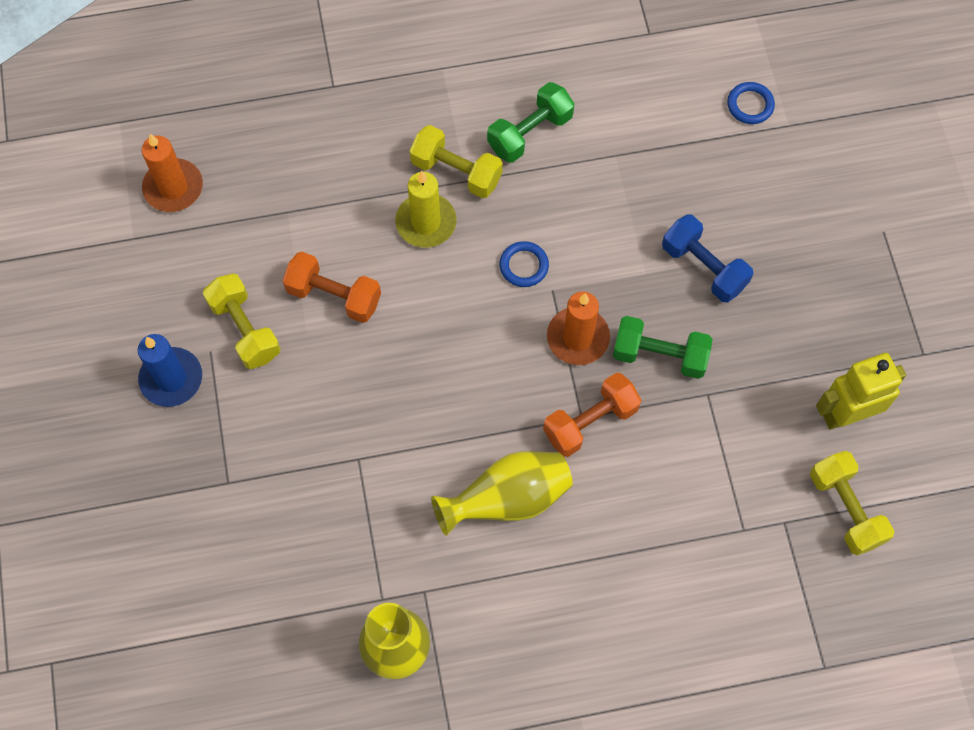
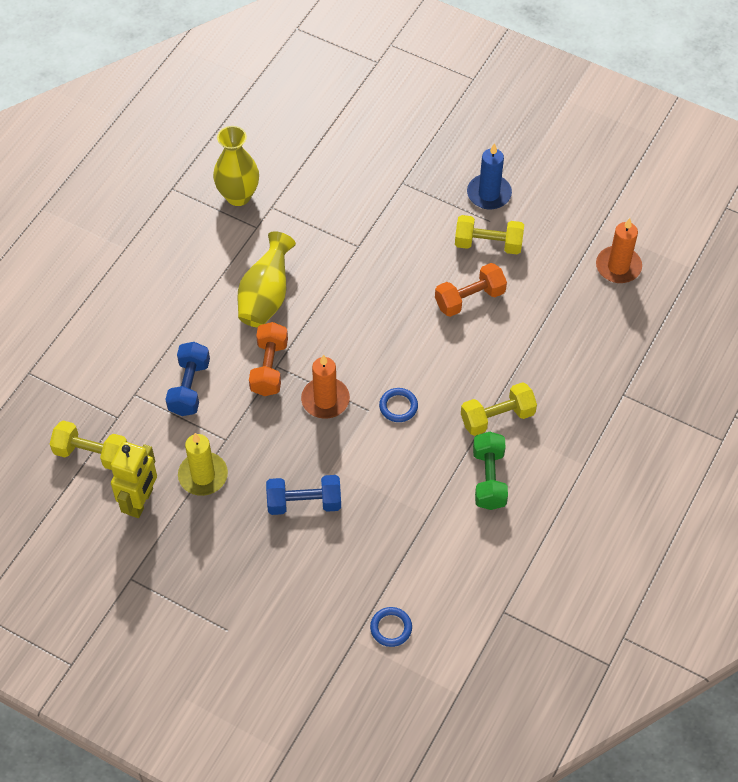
camera: 130 degrees right, 10 degrees down
yellow candle [395,171,457,248] -> yellow candle moved to [178,433,228,496]
green dumbbell [613,316,713,379] -> none
none -> blue dumbbell [165,342,210,416]

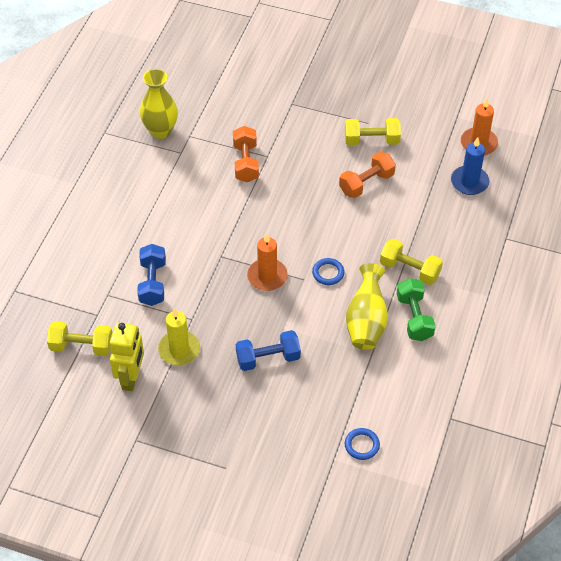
camera: 10 degrees left, 5 degrees down
yellow vase [238,231,296,327] -> yellow vase moved to [346,263,388,350]
orange dumbbell [249,322,288,396] -> orange dumbbell moved to [233,126,259,182]
yellow dumbbell [461,382,537,436] -> yellow dumbbell turned 60 degrees clockwise [380,239,443,285]
blue candle [467,143,512,210] -> blue candle moved to [451,137,489,195]

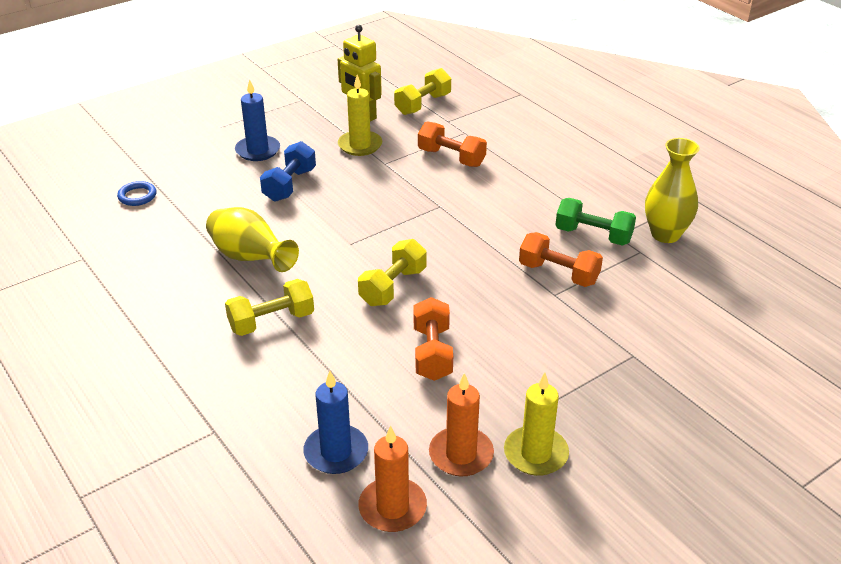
camera: 125 degrees right, 15 degrees down
blue dumbbell [137,244,166,306] -> orange dumbbell [418,121,487,167]
orange candle [247,234,288,291] -> orange candle moved to [429,373,494,476]
blue ring [312,258,344,285] -> none
yellow dumbbell [345,118,401,145] -> yellow dumbbell moved to [358,239,426,306]
green dumbbell [397,278,436,341] -> green dumbbell moved to [555,198,636,246]
none -> blue candle [235,79,280,161]
none -> yellow candle [504,372,569,476]

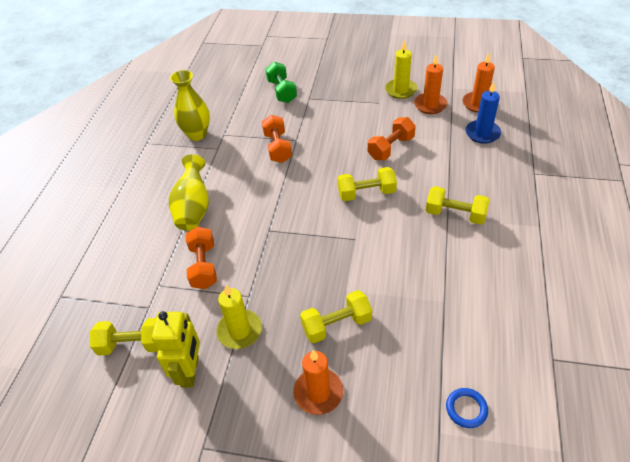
camera: 130 degrees left, 10 degrees up
yellow vase [206,207,299,272] -> yellow vase moved to [169,154,209,231]
blue candle [235,79,280,161] -> orange candle [293,350,343,415]
blue dumbbell [260,141,316,202] -> yellow dumbbell [300,290,372,343]
green dumbbell [555,198,636,246] -> green dumbbell moved to [266,62,297,103]

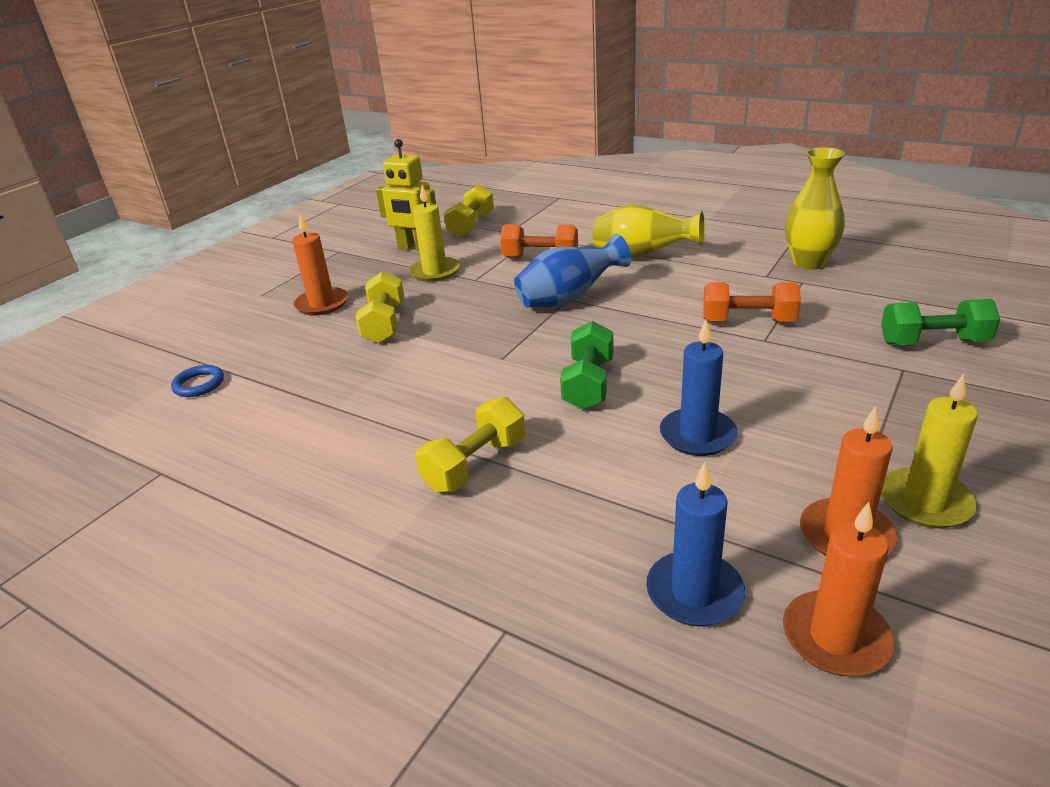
camera: 110 degrees right, 15 degrees down
yellow dumbbell [337,167,397,201] -> green dumbbell [560,321,613,410]
orange dumbbell [368,117,416,160] -> blue candle [660,319,737,456]
none -> blue vase [514,234,631,307]

